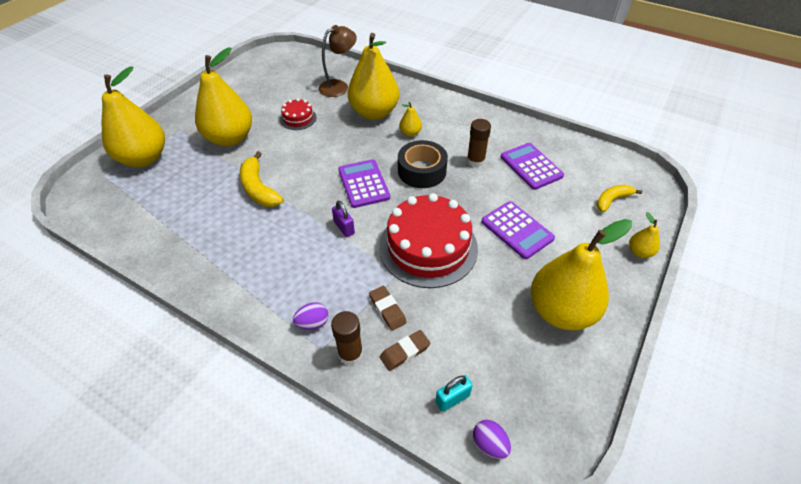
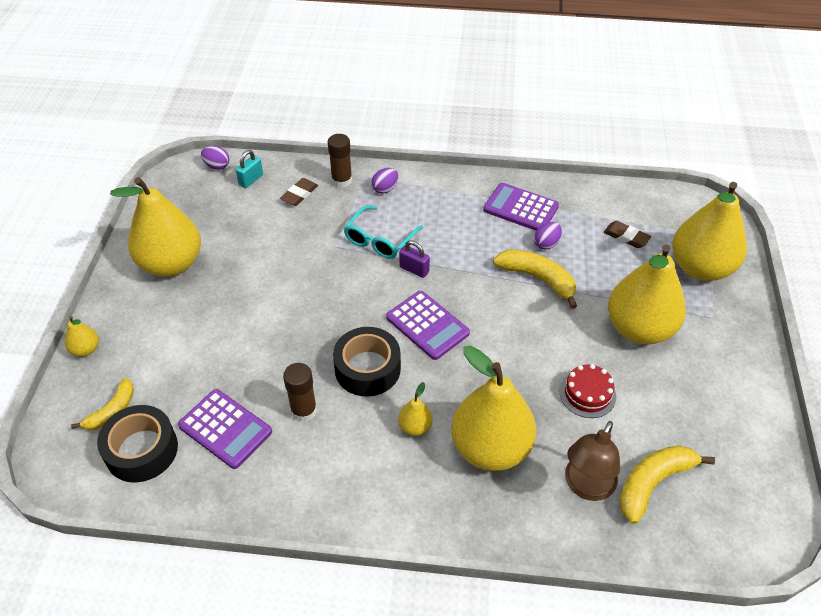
camera: 155 degrees right, 0 degrees up
brown eraser [369,286,407,331] -> brown eraser moved to [603,221,651,248]
red cake [379,193,478,288] -> none
purple calculator [481,201,555,259] -> purple calculator moved to [483,183,559,231]
none -> black tape [97,405,178,483]
none -> turquoise glasses [344,205,424,259]
none -> purple egg [534,222,562,250]
none -> yellow banana [619,445,715,524]

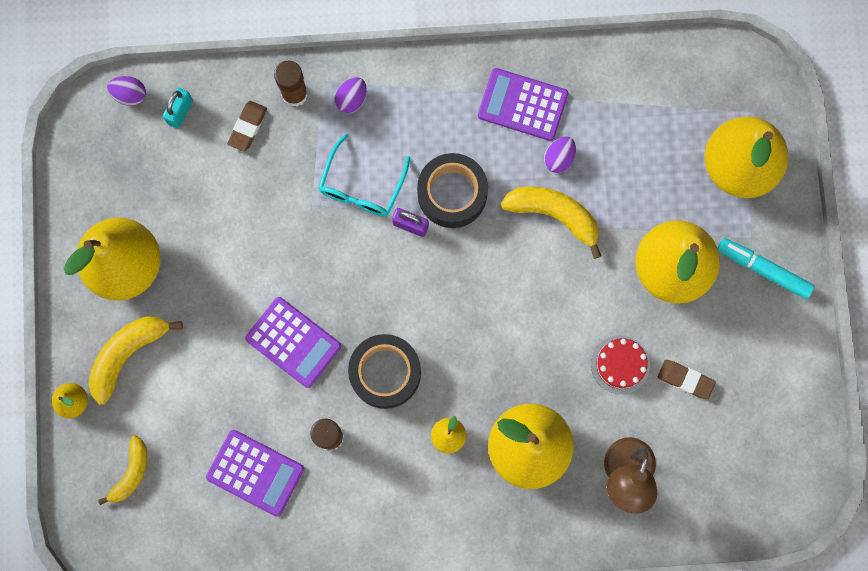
camera: 10 degrees left, 30 degrees up
black tape [97,405,178,483] -> black tape moved to [417,153,488,228]
purple calculator [386,291,470,360] -> purple calculator moved to [245,297,341,388]
brown eraser [603,221,651,248] -> brown eraser moved to [658,360,716,400]
yellow banana [619,445,715,524] -> yellow banana moved to [88,316,183,405]
none -> turquoise marker [718,238,815,299]

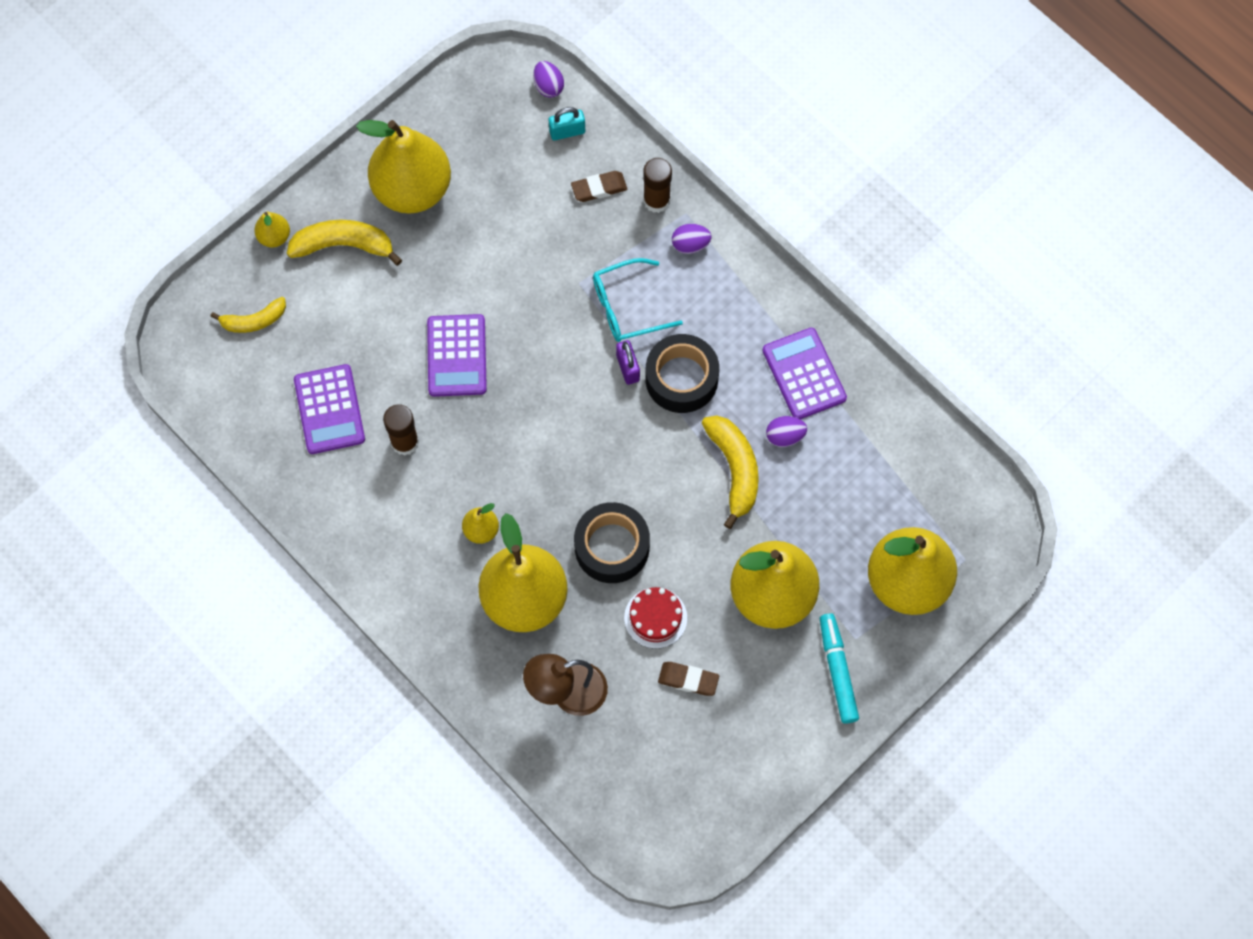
camera: 50 degrees right, 10 degrees down
black tape [348,334,421,409] -> black tape moved to [574,502,650,583]
brown eraser [658,360,716,400] -> brown eraser turned 60 degrees counterclockwise [658,662,719,696]

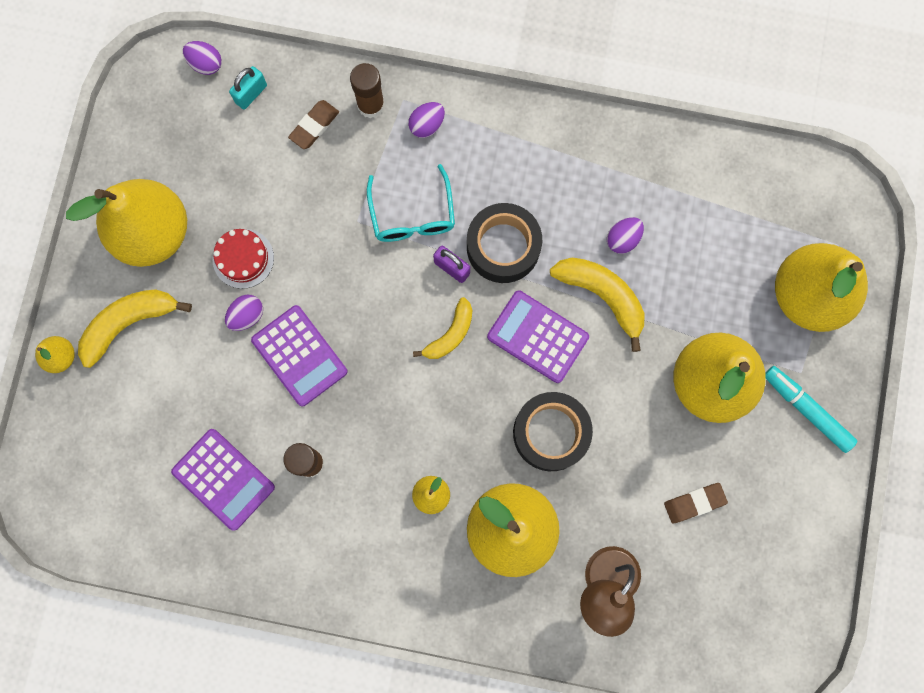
camera: 35 degrees left, 10 degrees up
yellow banana [210,297,286,333] -> yellow banana moved to [413,297,472,359]
turquoise glasses [593,258,683,342] -> turquoise glasses turned 45 degrees counterclockwise [367,164,455,242]
red cake [624,587,687,649] -> red cake moved to [212,229,274,289]
purple calculator [763,328,847,419] -> purple calculator moved to [487,290,589,383]
none -> purple egg [225,295,263,331]

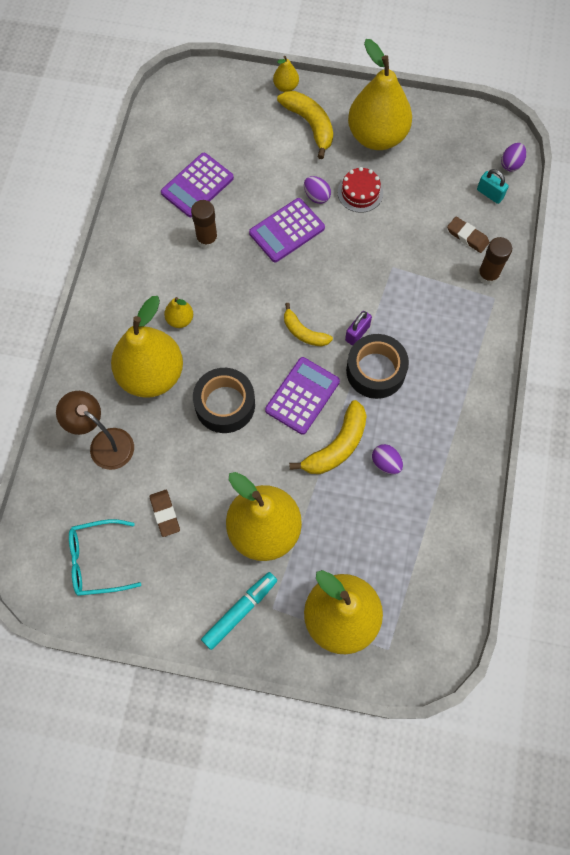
camera: 90 degrees right, 10 degrees down
turquoise glasses [367,164,455,242] -> turquoise glasses moved to [69,519,141,596]
purple egg [408,102,445,138] -> none

